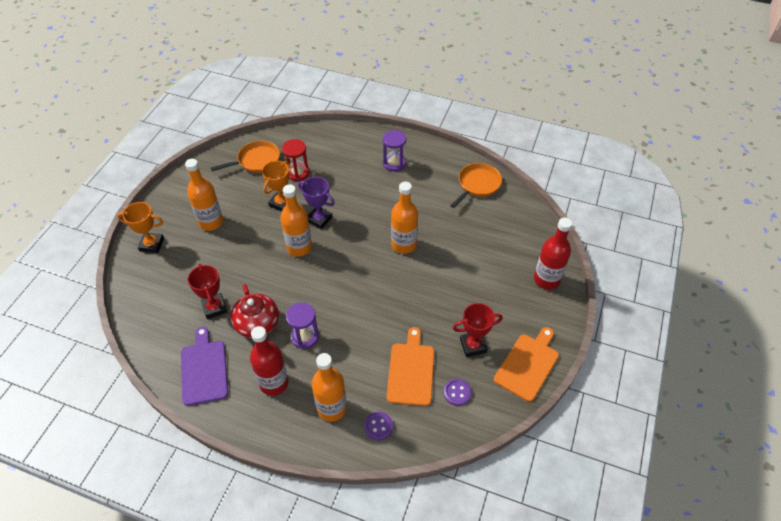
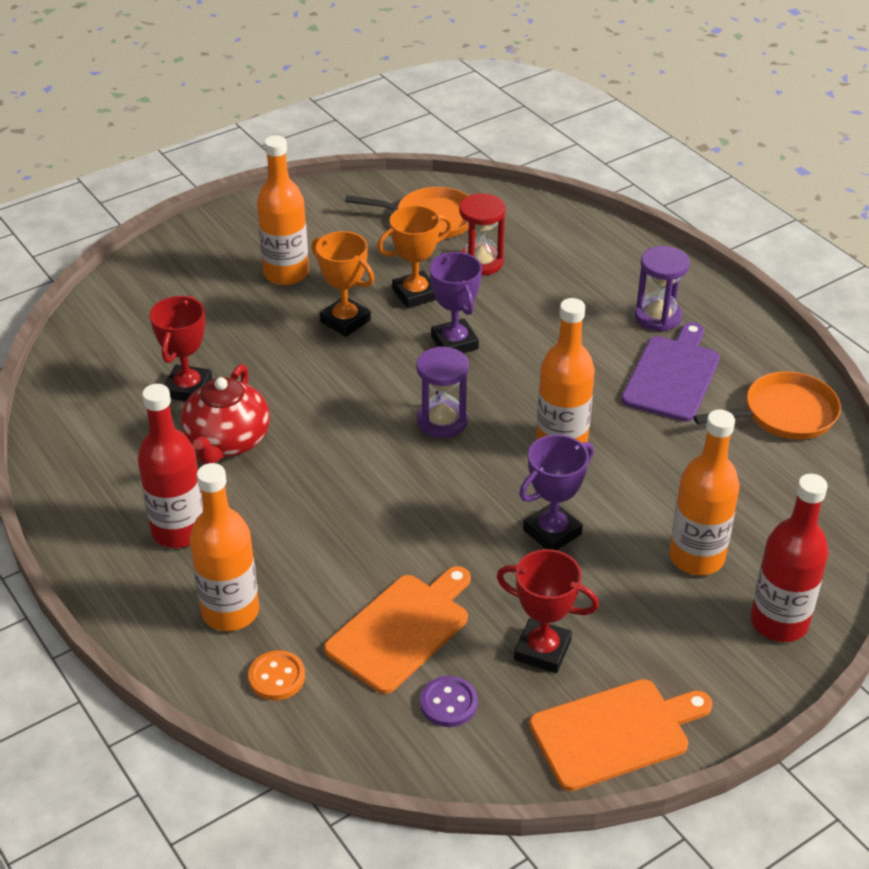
camera: 35 degrees right, 10 degrees down
orange trophy [117,202,164,253] -> orange trophy moved to [311,231,374,337]
purple cutting board [181,326,228,406] -> purple cutting board moved to [621,322,720,422]
orange bottle [280,184,312,257] -> orange bottle moved to [669,410,740,575]
purple hourglass [286,302,319,349] -> purple hourglass moved to [417,346,469,438]
purple button [364,412,393,440] -> orange button [248,650,305,700]
none -> purple trophy [519,434,594,550]

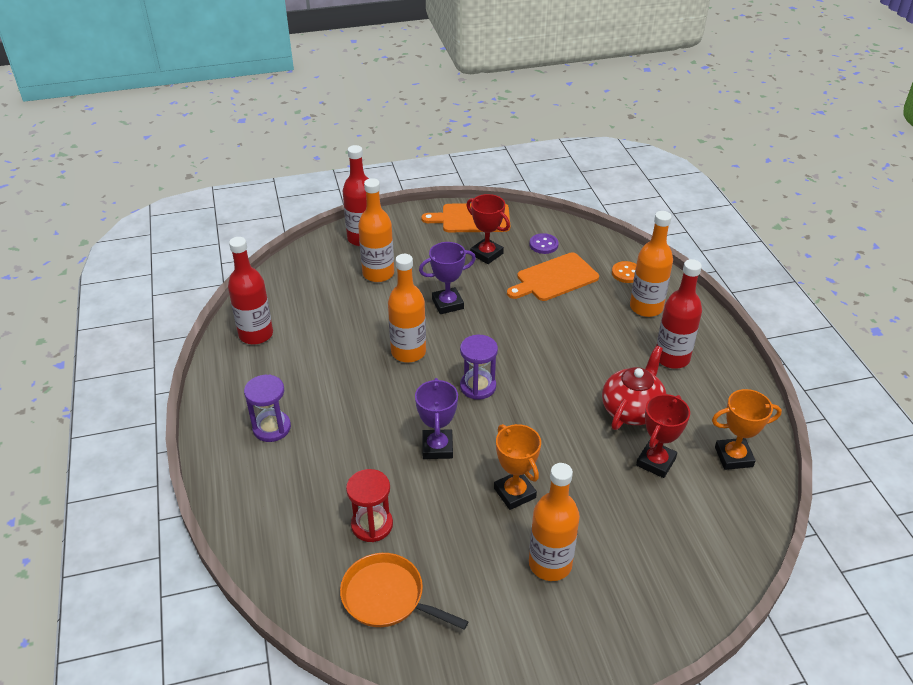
camera: 160 degrees left, 0 degrees up
orange trophy [377,205,452,308] -> orange trophy moved to [712,389,782,470]
purple cutting board [621,322,720,422] -> none
orange pan [693,371,841,439] -> red bottle [228,237,273,345]

